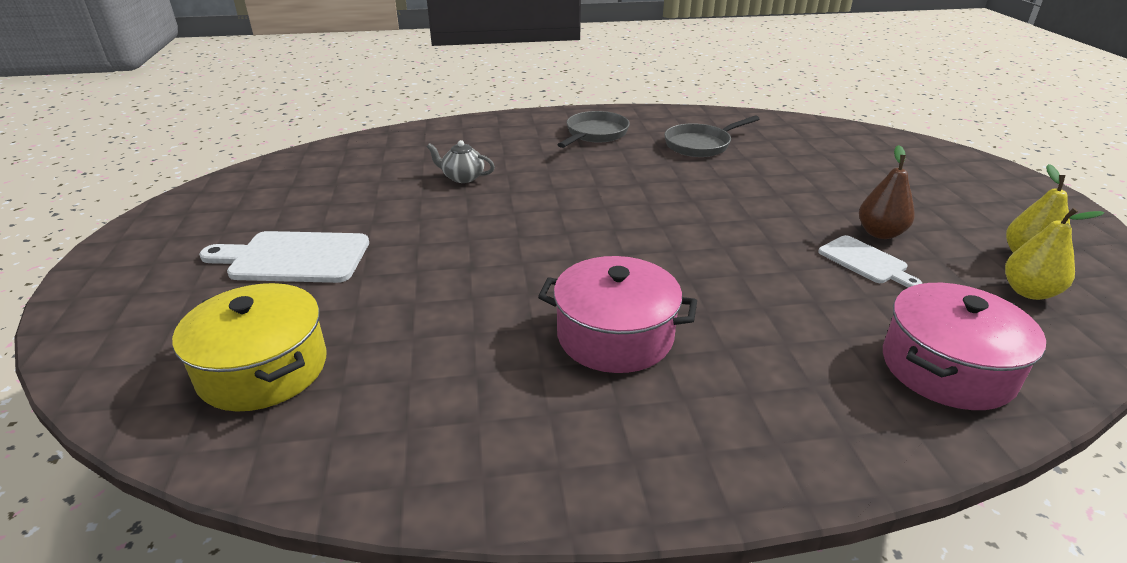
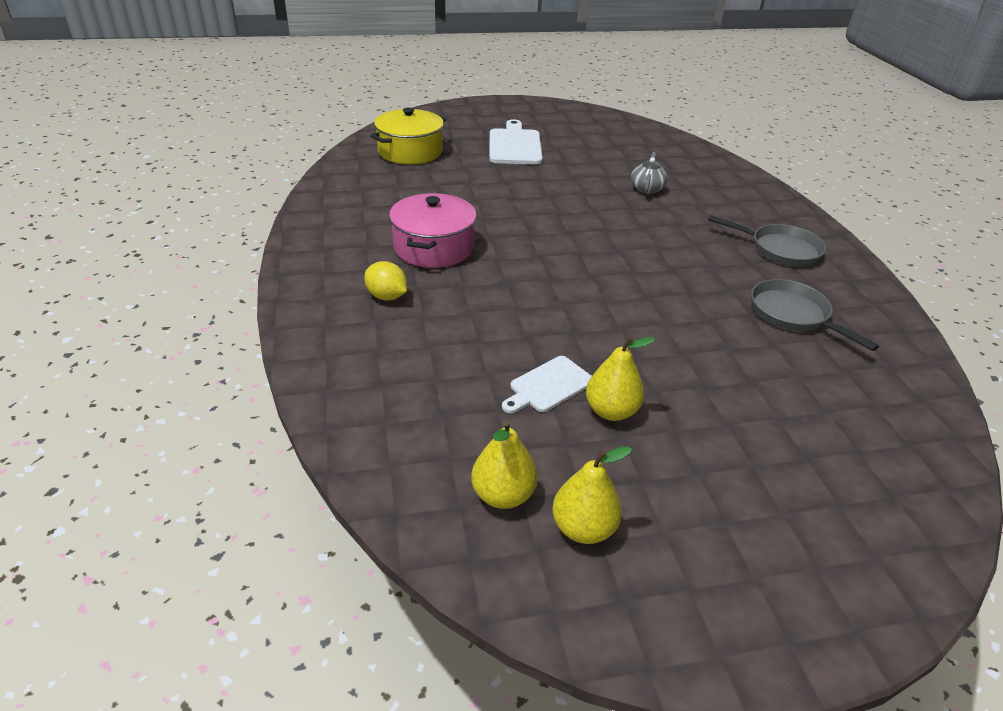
camera: 85 degrees right, 5 degrees up
brown pear [859,145,915,239] -> yellow pear [586,336,655,421]
pink pot [883,283,1046,410] -> none
none -> yellow lemon [364,261,407,301]

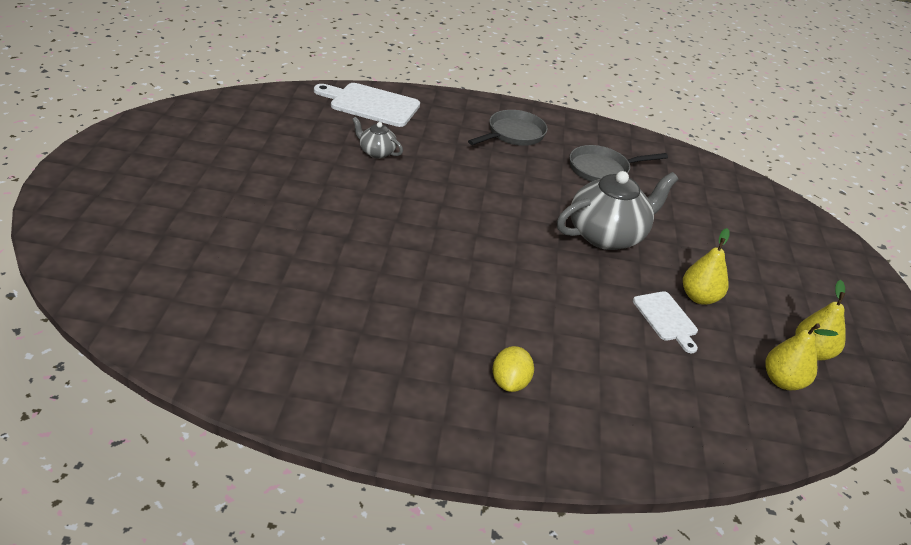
camera: 75 degrees left, 0 degrees up
yellow lemon [364,261,407,301] -> yellow lemon turned 45 degrees counterclockwise [493,346,534,392]
yellow pot [370,108,446,164] -> none
pink pot [389,193,477,268] -> none
white cutting board [489,119,543,165] -> white cutting board moved to [314,83,420,127]
none -> grey teapot [557,171,678,250]

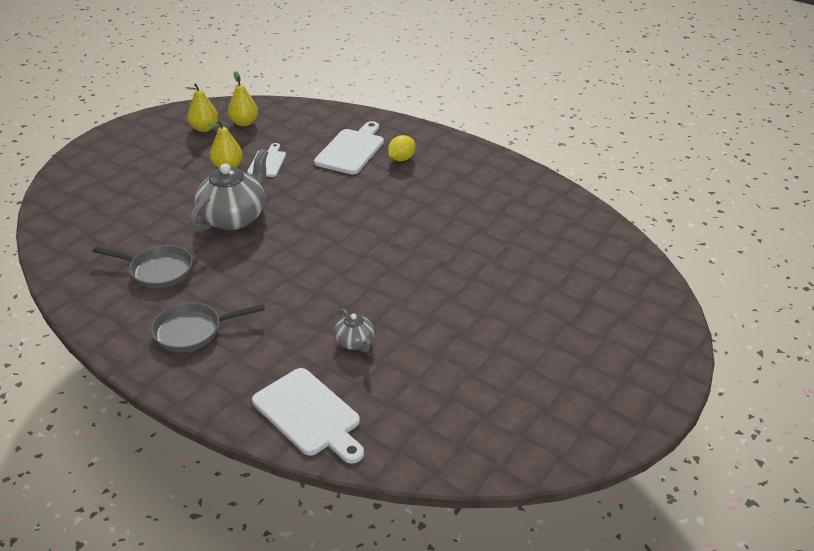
camera: 145 degrees left, 0 degrees up
grey teapot [557,171,678,250] -> grey teapot turned 120 degrees clockwise [190,148,268,231]
none -> white cutting board [314,121,384,174]

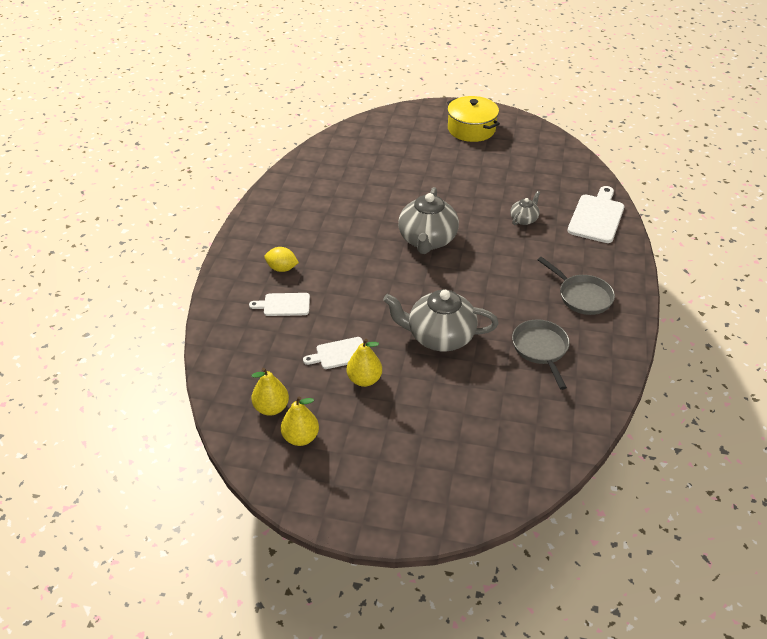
camera: 115 degrees left, 5 degrees up
white cutting board [314,121,384,174] -> white cutting board [249,293,310,316], size x0.61
none -> grey teapot [398,187,459,254]
none -> yellow pot [447,96,500,142]

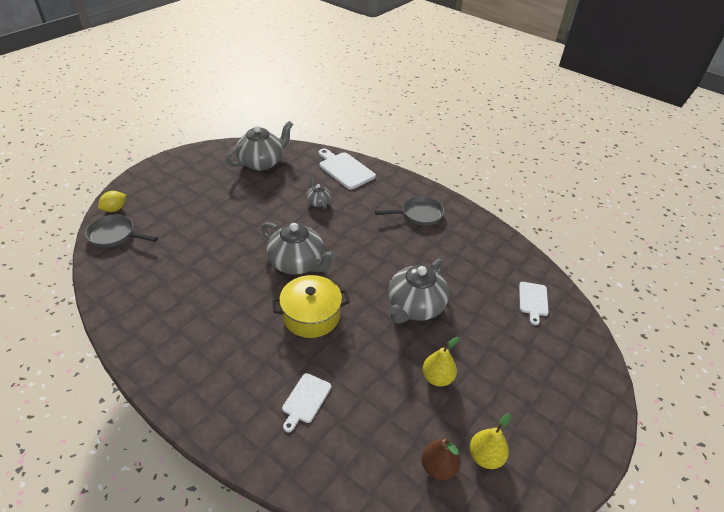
camera: 65 degrees left, 0 degrees up
yellow pear [251,368,289,416] -> brown pear [421,438,461,480]
yellow lemon [264,247,299,272] -> yellow lemon moved to [98,191,126,212]
white cutting board [303,337,363,369] -> white cutting board moved to [519,282,549,325]
yellow pot [447,96,500,142] -> yellow pot moved to [272,275,350,338]
grey pan [512,319,570,390] -> grey pan moved to [85,214,158,248]
none -> grey teapot [226,121,293,171]

